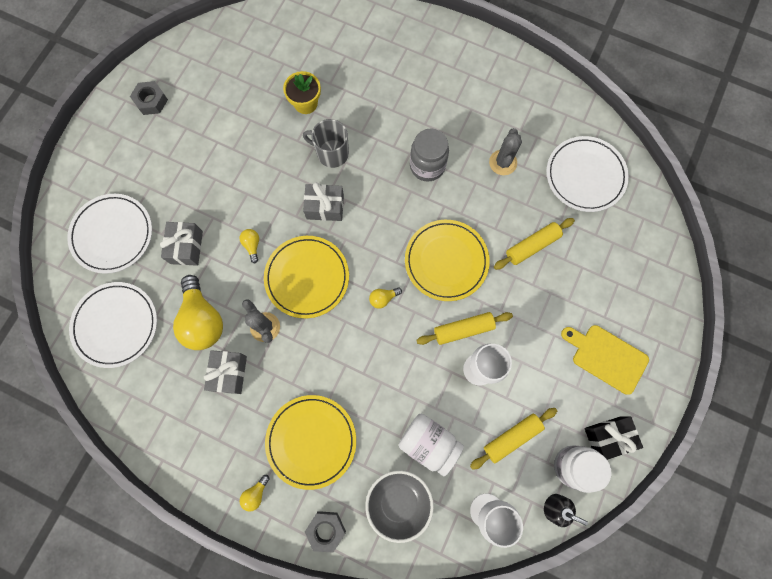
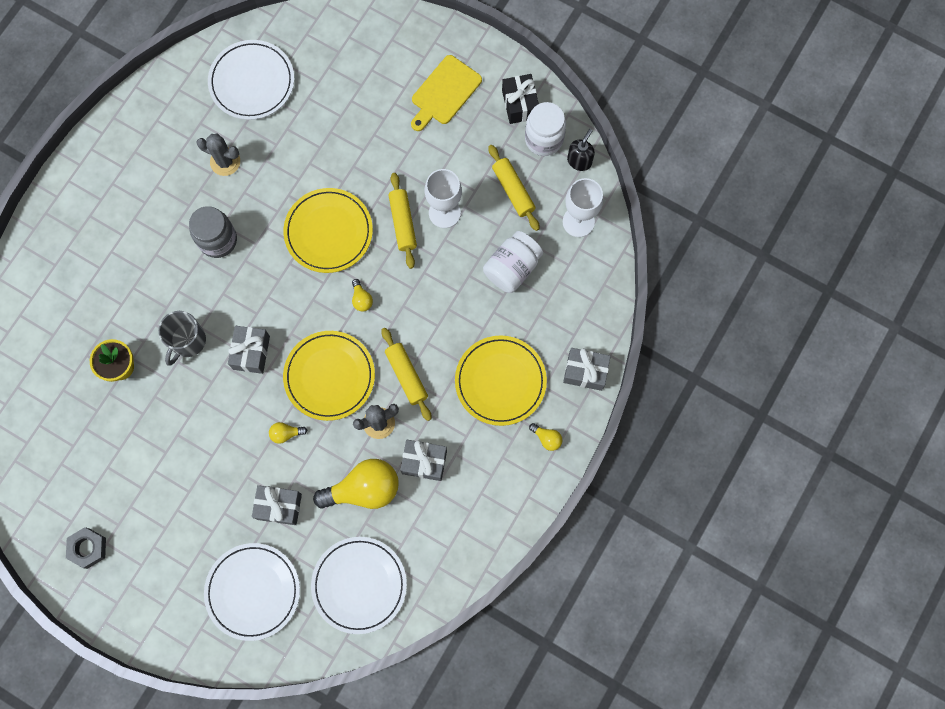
camera: 85 degrees left, 0 degrees up
grey nut [305,511,346,553] -> grey gift [563,348,611,391]
grey bowl [365,470,434,543] -> none
yellow rolling pin [494,218,575,270] -> yellow rolling pin moved to [382,328,431,421]

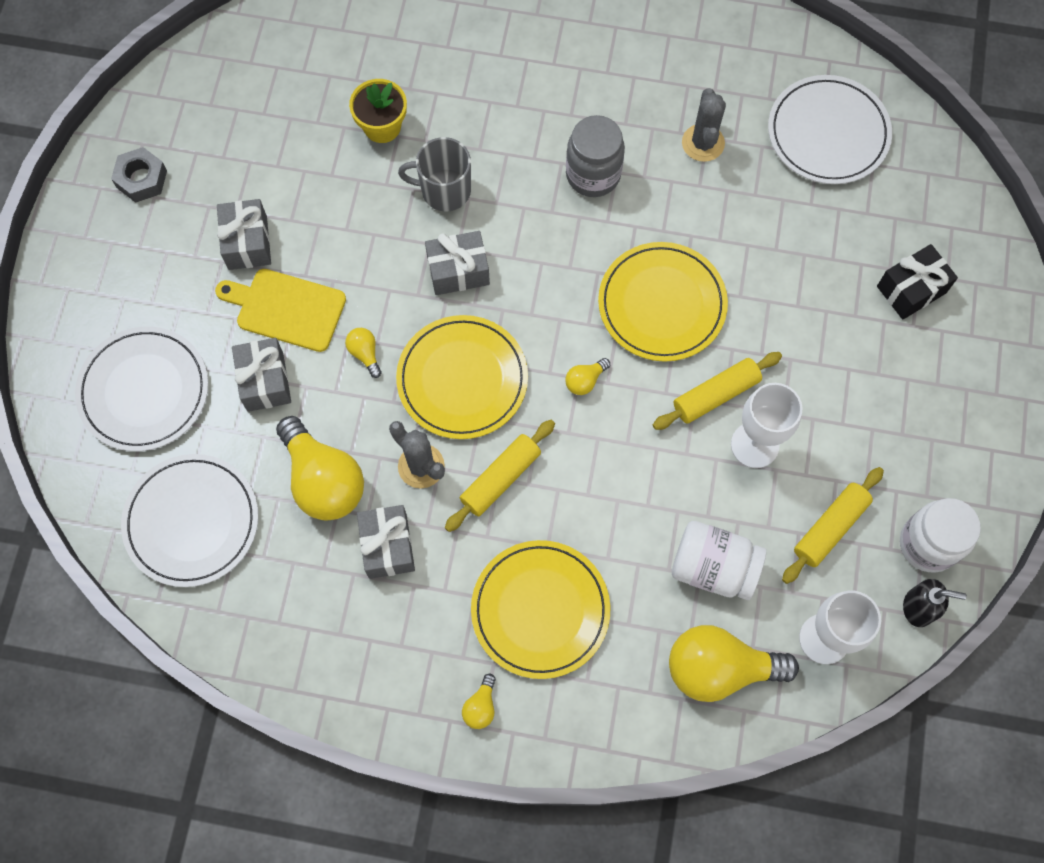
camera: 70 degrees right, 5 degrees down
yellow cutting board [411,55,482,131] -> yellow cutting board moved to [215,269,346,352]
black gift [502,74,539,124] -> black gift moved to [877,244,958,320]
grey gift [563,348,611,391] -> grey gift moved to [217,199,271,270]
none -> yellow light bulb [669,625,799,702]

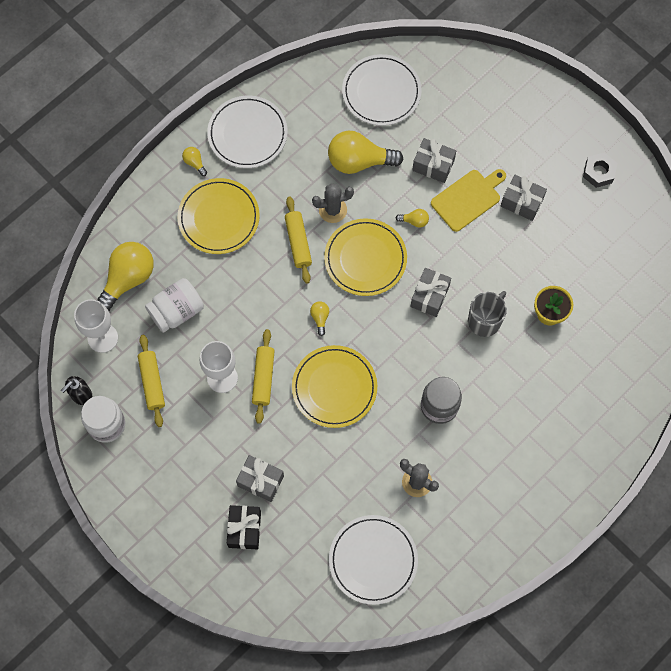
camera: 125 degrees right, 0 degrees up
white plate [75,327,208,451] -> white plate moved to [207,96,288,168]
grey gift [357,505,415,579] -> grey gift moved to [236,455,284,502]

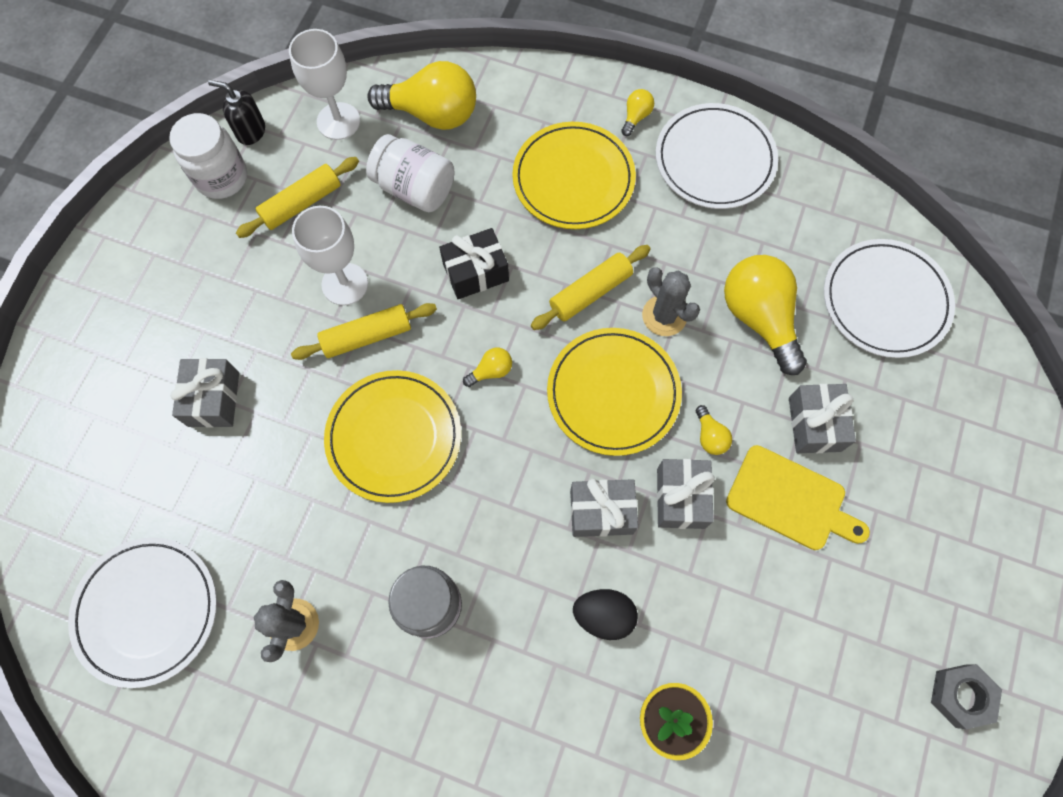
camera: 65 degrees right, 0 degrees up
black gift [227,505,261,550] -> black gift moved to [439,228,509,299]
grey mug [468,291,507,337] -> black egg [573,589,638,640]
grey gift [501,175,547,221] -> grey gift moved to [657,459,715,529]

